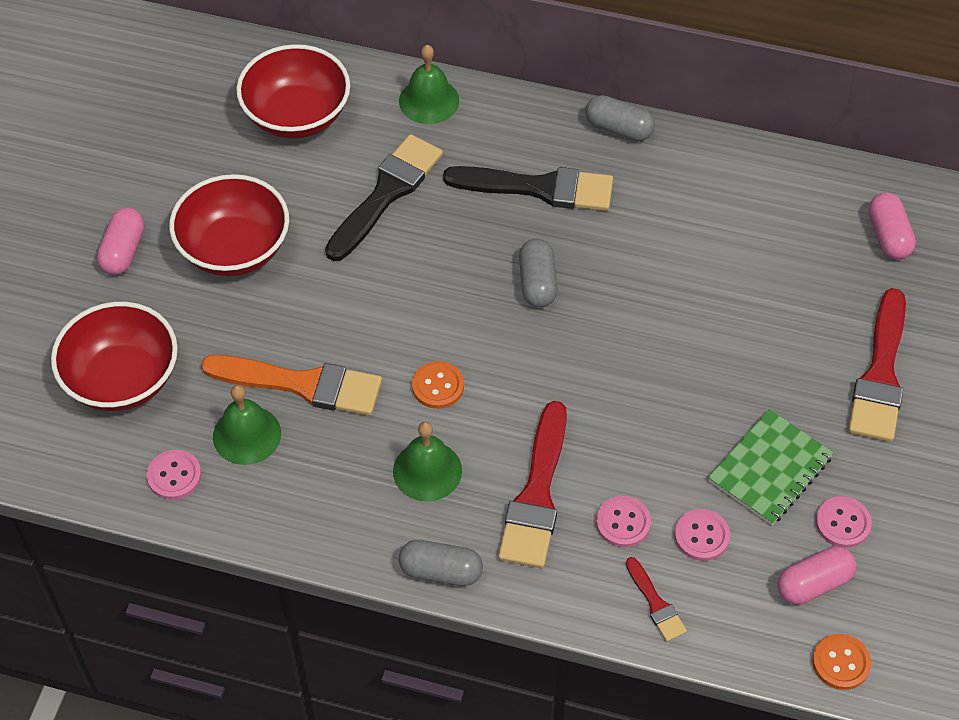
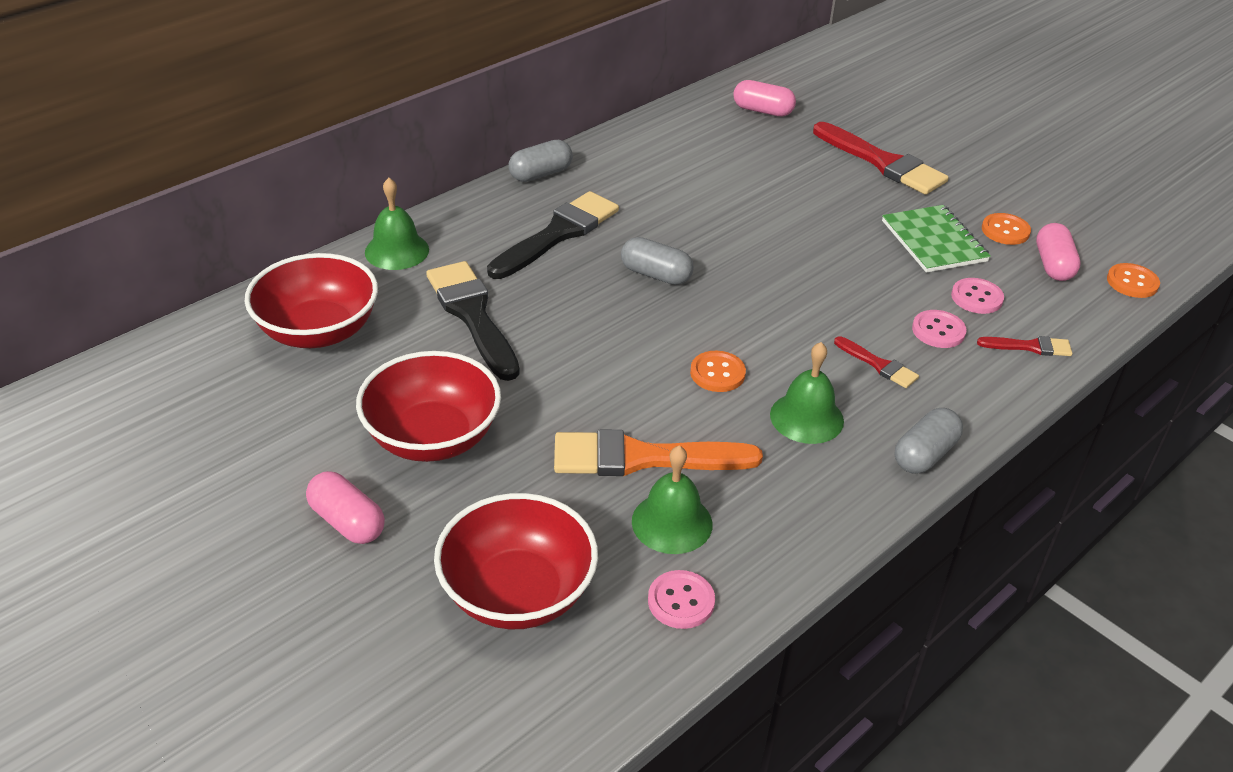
camera: 60 degrees left, 15 degrees down
orange brush [201,355,382,415] -> orange brush turned 135 degrees counterclockwise [554,429,763,476]
red brush [498,401,567,568] -> red brush [834,336,919,388], size x0.50
pink button [816,496,872,548] -> orange button [982,213,1031,245]

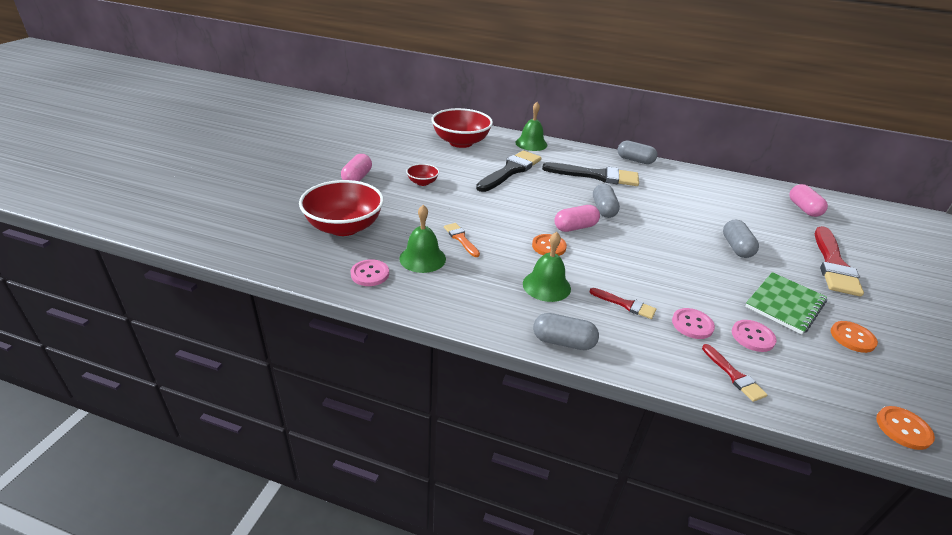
camera: 60 degrees right, 5 degrees down
red bowl [356,351,501,462] -> red bowl [406,164,439,186], size x0.47
orange brush [554,429,763,476] -> orange brush [444,223,480,257], size x0.50
red brush [834,336,919,388] -> red brush turned 75 degrees counterclockwise [590,288,656,319]
pink capsule [1036,223,1081,281] -> pink capsule moved to [554,205,600,232]
none -> grey capsule [723,220,759,258]

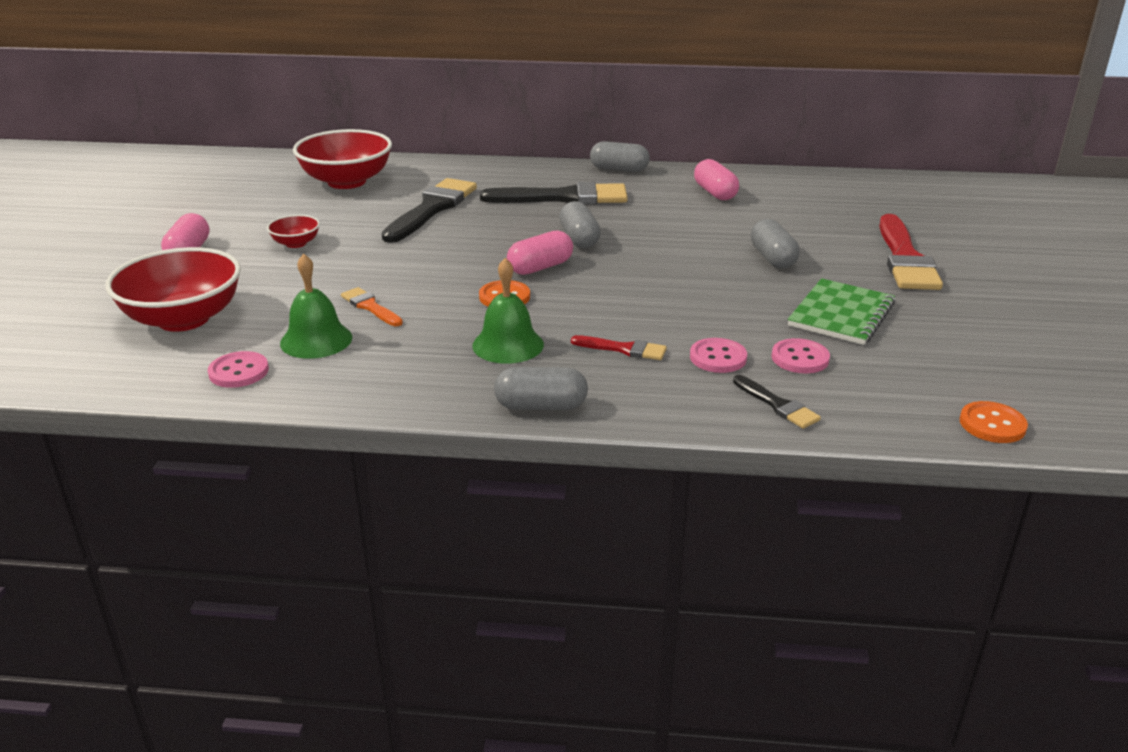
camera: 10 degrees left, 5 degrees down
green bell [515,102,547,151] -> none
red brush [702,344,767,402] -> black brush [733,375,821,429]
pink capsule [789,184,828,217] -> pink capsule moved to [694,159,739,200]
orange button [831,321,878,353] -> none

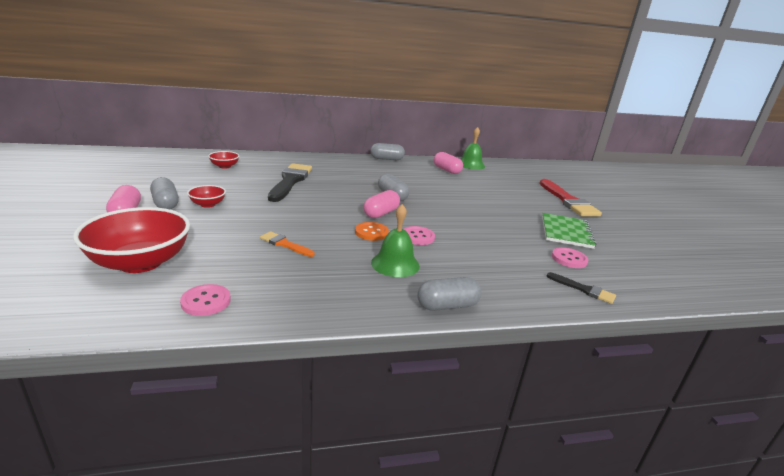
camera: 20 degrees left, 5 degrees down
green bell [280,253,352,359] -> green bell moved to [460,127,485,170]
red bowl [293,129,392,189] -> red bowl [208,151,239,169], size x0.47
black brush [480,182,628,204] -> none
red brush [571,335,667,360] -> none
pink button [690,338,747,373] -> pink button moved to [403,226,435,245]
grey capsule [751,219,800,268] -> grey capsule moved to [150,177,179,209]
orange button [960,401,1028,443] -> none

